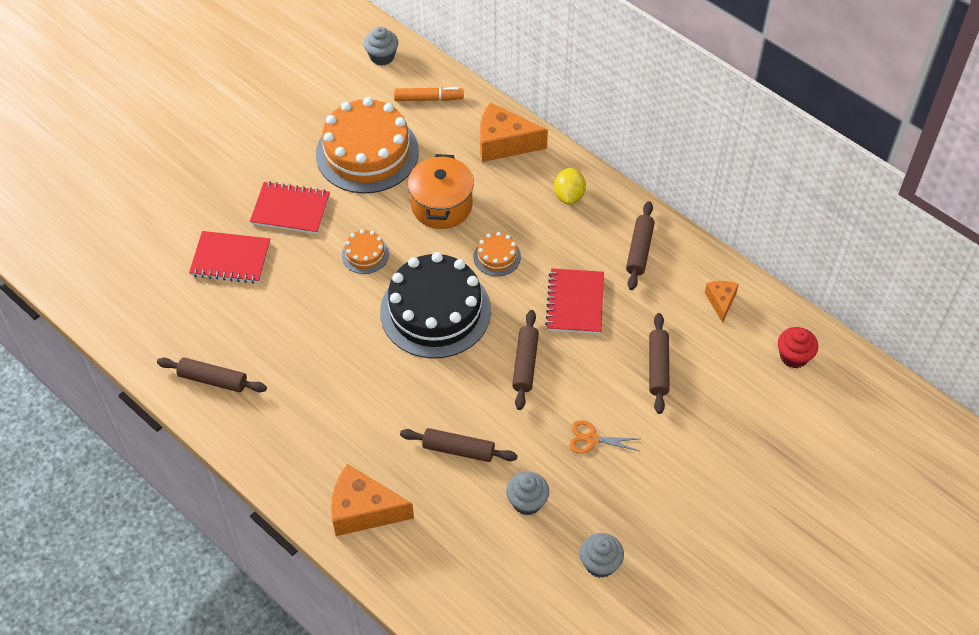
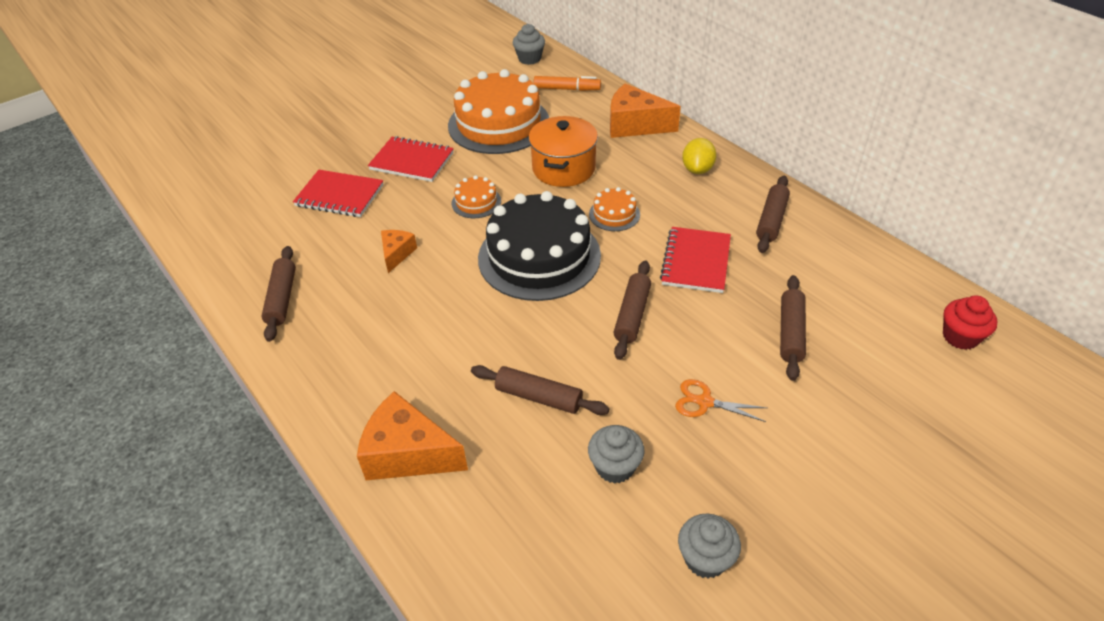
camera: 10 degrees right, 10 degrees down
brown rolling pin [157,357,267,392] -> brown rolling pin turned 60 degrees clockwise [261,246,296,342]
orange cheese [705,281,739,323] -> orange cheese moved to [381,230,417,273]

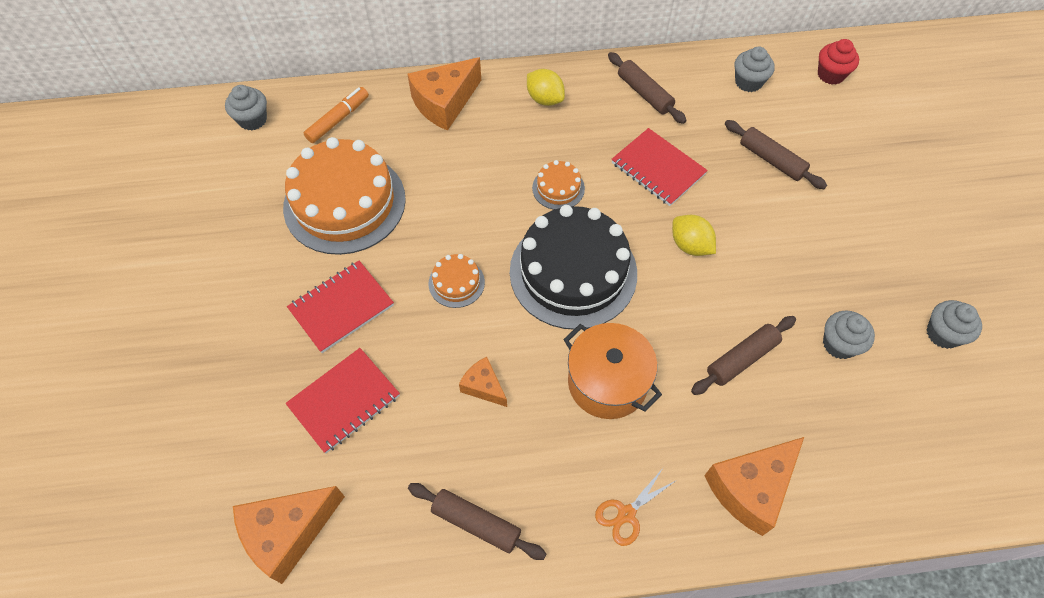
camera: 60 degrees left, 15 degrees up
orange pot [529,116,598,187] -> orange pot moved to [563,323,662,419]
brown rolling pin [613,260,651,360] -> yellow lemon [672,215,716,256]
orange scissors [675,379,767,422] -> orange scissors moved to [595,468,677,546]
none -> orange cheese [233,486,345,584]
none -> grey cupcake [735,47,775,92]

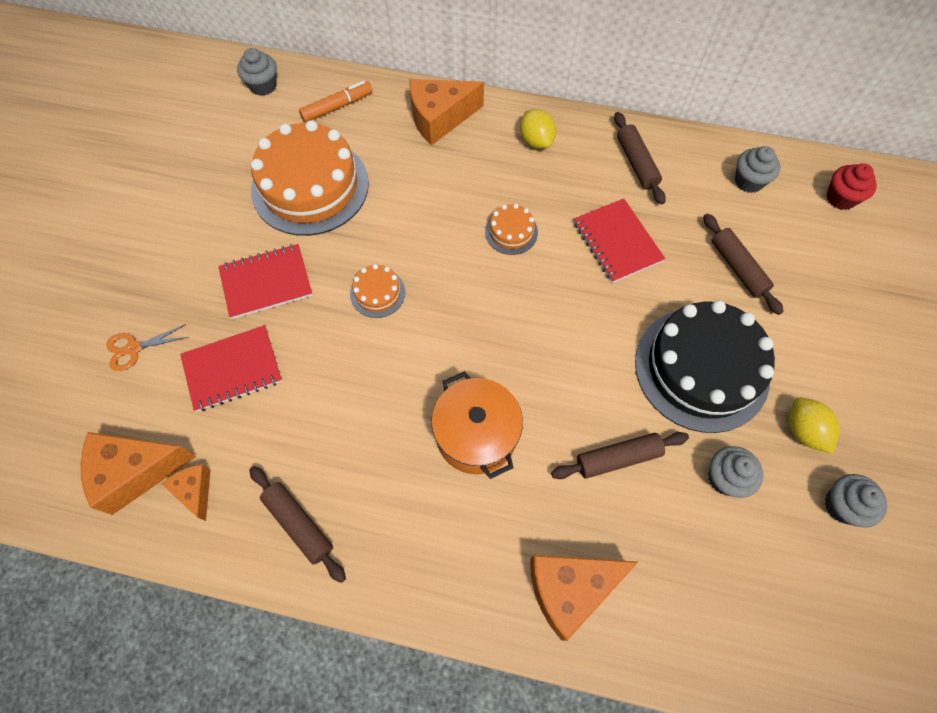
camera: 20 degrees right, 5 degrees up
orange cheese [459,357,507,407] -> orange cheese moved to [162,464,210,521]
black cake [510,205,637,330] -> black cake moved to [635,300,775,433]
orange scissors [595,468,677,546] -> orange scissors moved to [106,324,189,371]
yellow lemon [672,215,716,256] -> yellow lemon moved to [789,398,840,454]

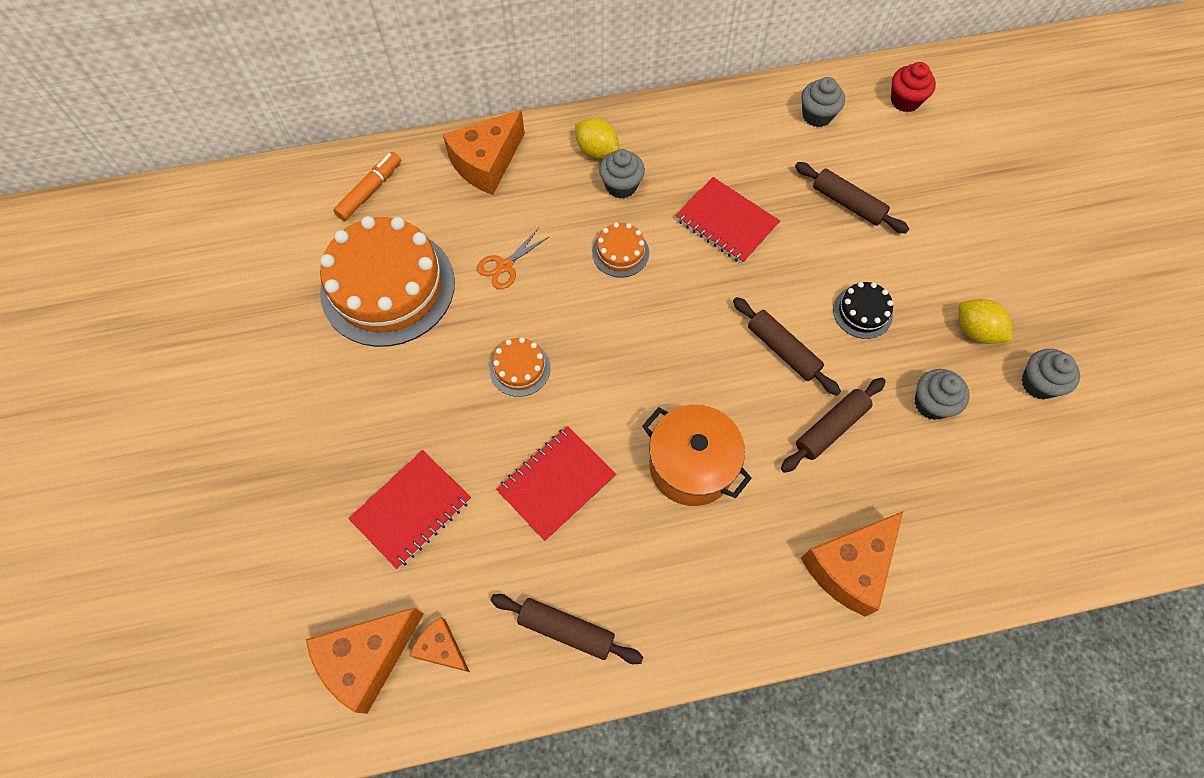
camera: 25 degrees left, 0 degrees up
orange scissors [106,324,189,371] -> orange scissors moved to [477,228,550,289]
red notebook [218,244,313,319] -> red notebook moved to [496,426,617,541]
grey cupcake [237,48,277,96] -> grey cupcake moved to [599,149,645,198]
brown rolling pin [614,112,666,204] -> brown rolling pin moved to [733,297,841,396]
black cake [635,300,775,433] -> black cake [833,282,893,339], size x0.44

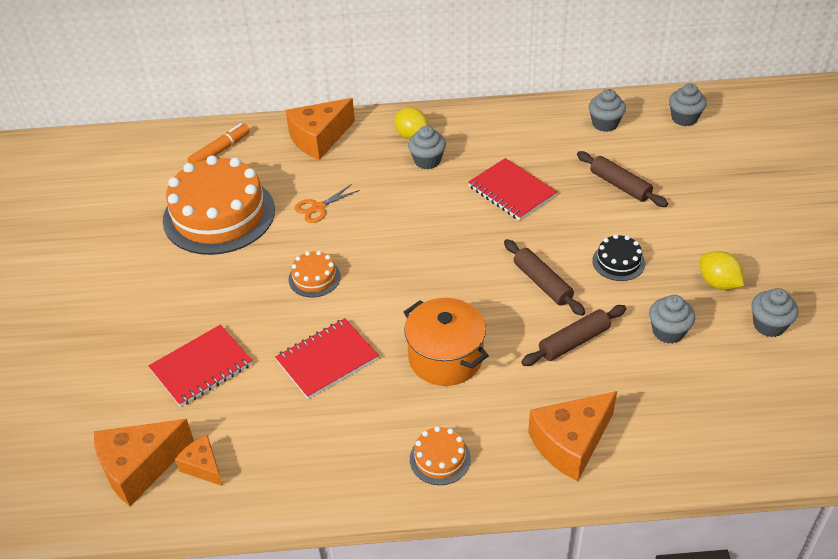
camera: 10 degrees right, 20 degrees down
brown rolling pin [490,594,643,664] -> none
orange cake [592,222,649,277] -> orange cake moved to [410,426,471,485]
red cupcake [891,62,936,112] -> grey cupcake [669,83,707,126]

